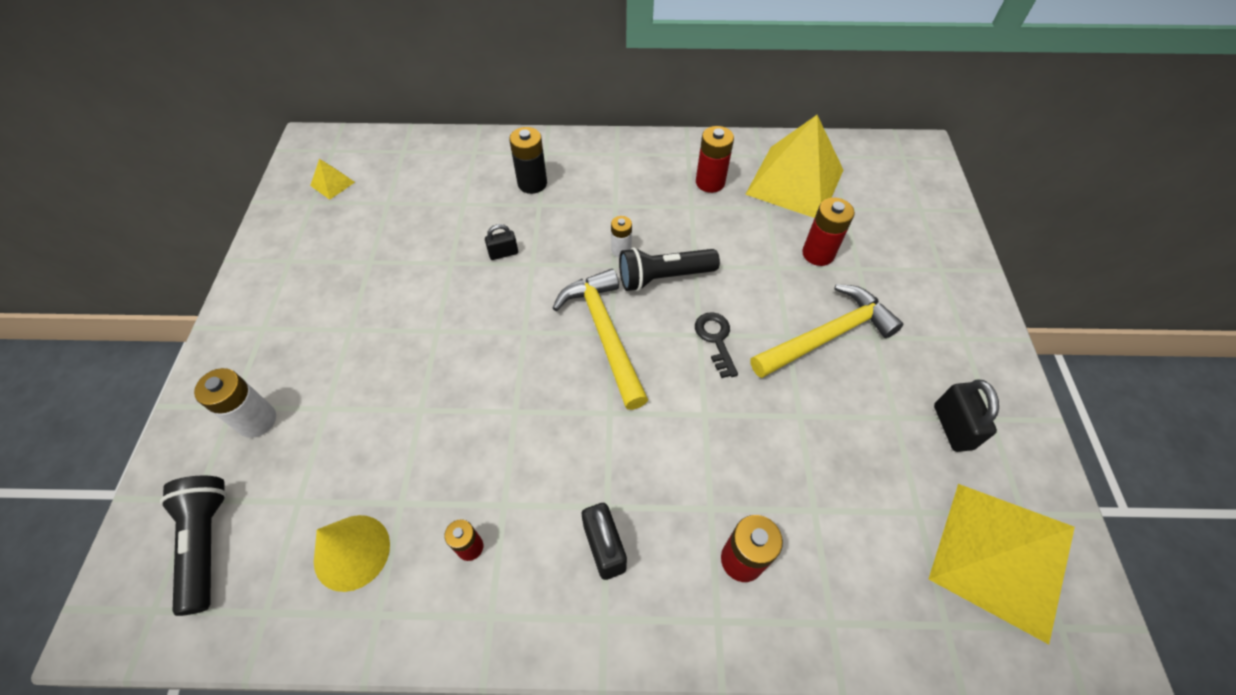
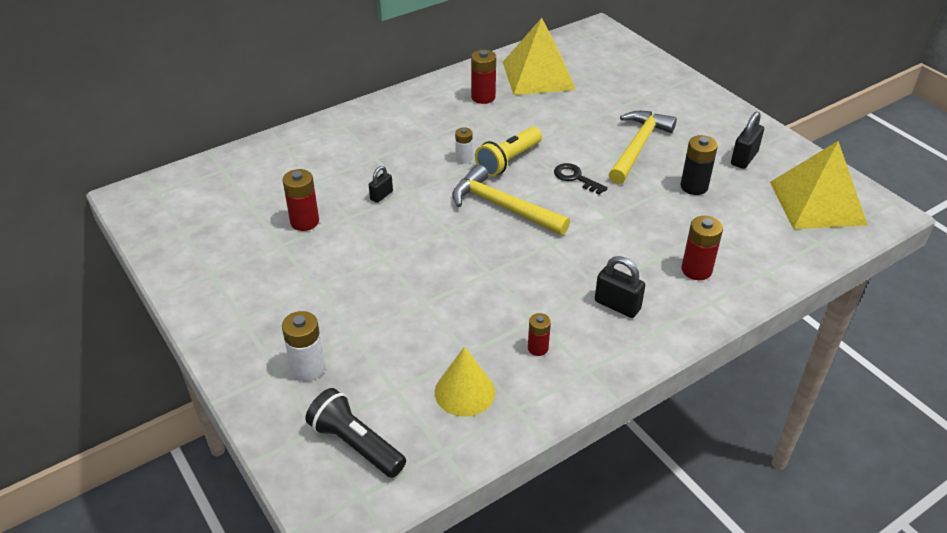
camera: 35 degrees left, 15 degrees down
yellow pyramid [310,159,355,200] -> none
black battery [509,127,547,194] -> black battery moved to [681,135,718,195]
black flashlight [619,247,720,291] -> yellow flashlight [475,126,542,177]
red battery [802,198,855,266] -> red battery moved to [282,169,319,231]
black padlock [934,379,999,452] -> black padlock turned 75 degrees clockwise [731,111,764,169]

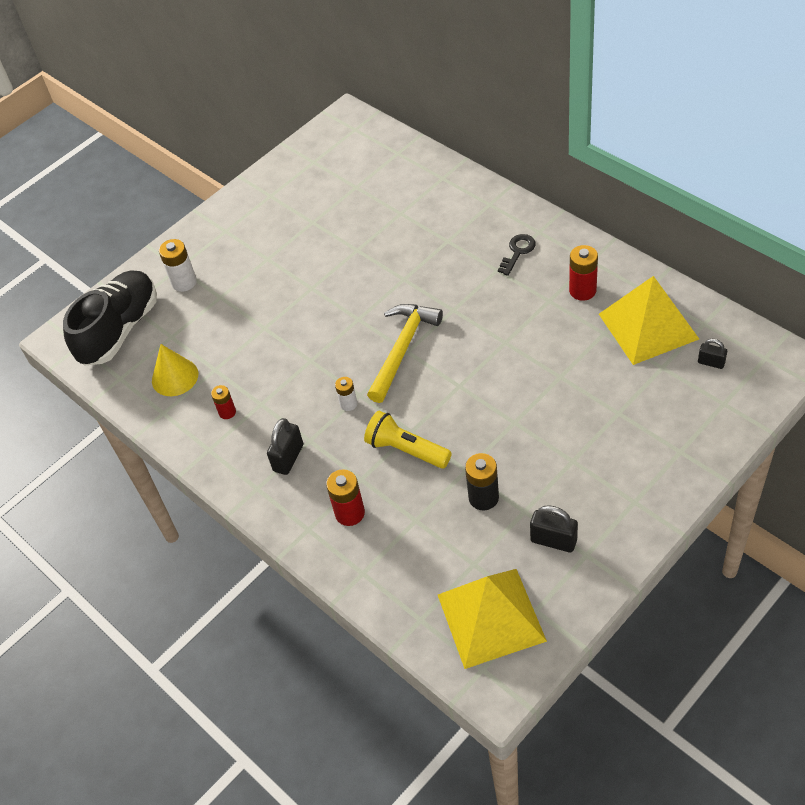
camera: 85 degrees right, 10 degrees up
red battery [282,169,319,231] -> none
black flashlight [305,388,406,478] -> black shoe [63,270,157,366]
black padlock [369,166,393,203] -> black padlock moved to [698,339,727,369]
white battery [455,127,472,164] -> white battery moved to [335,377,357,411]
yellow flashlight [475,126,542,177] -> yellow flashlight moved to [364,411,452,468]
black key [554,163,608,195] -> black key moved to [498,234,536,276]
yellow hammer [609,111,677,184] -> none

